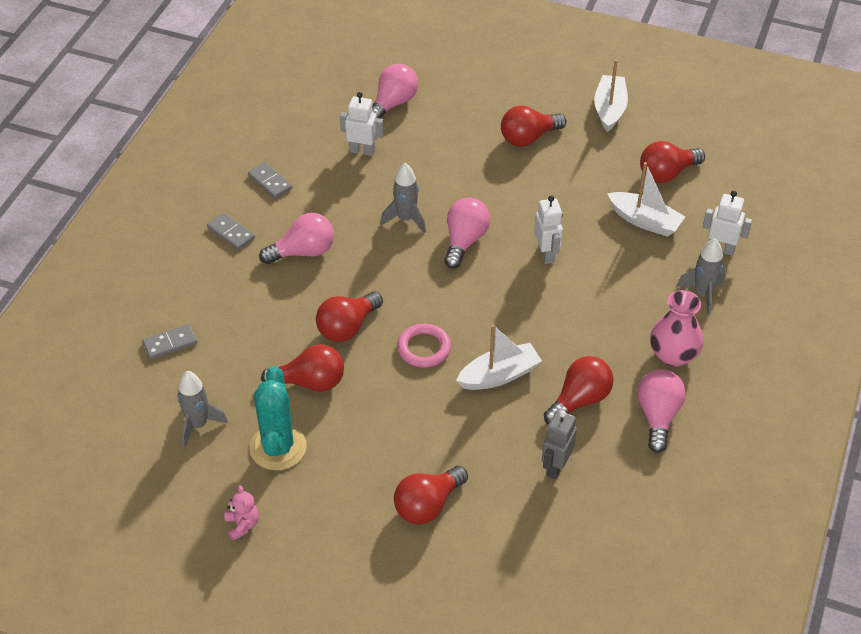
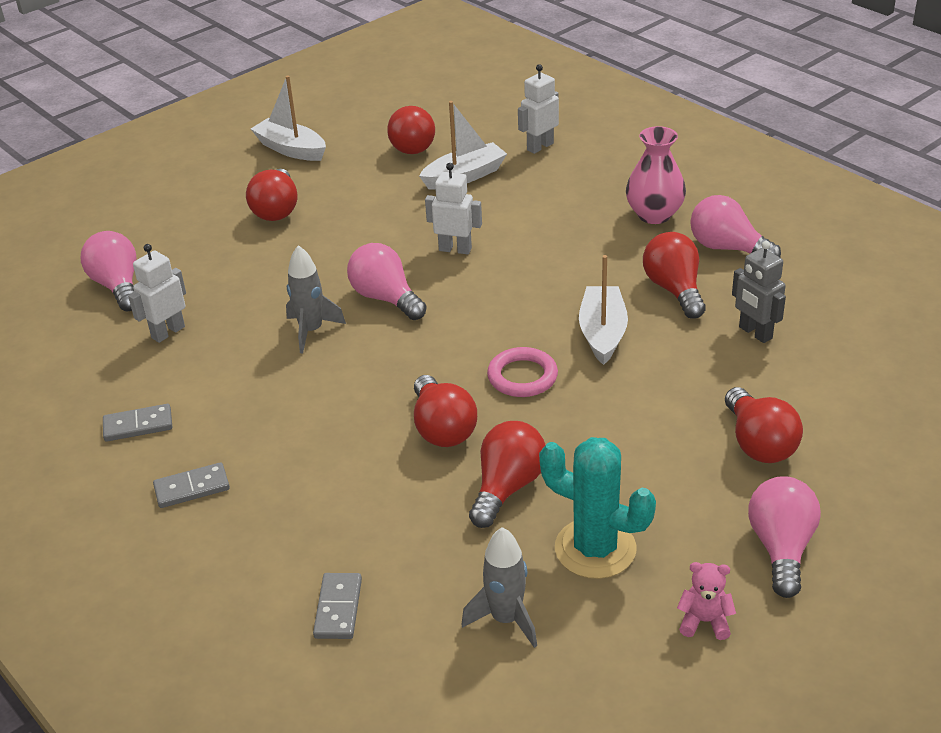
camera: 60 degrees left, 10 degrees down
pink light bulb [259,213,334,264] -> pink light bulb moved to [748,476,821,598]
grey rocket [677,238,725,315] -> none

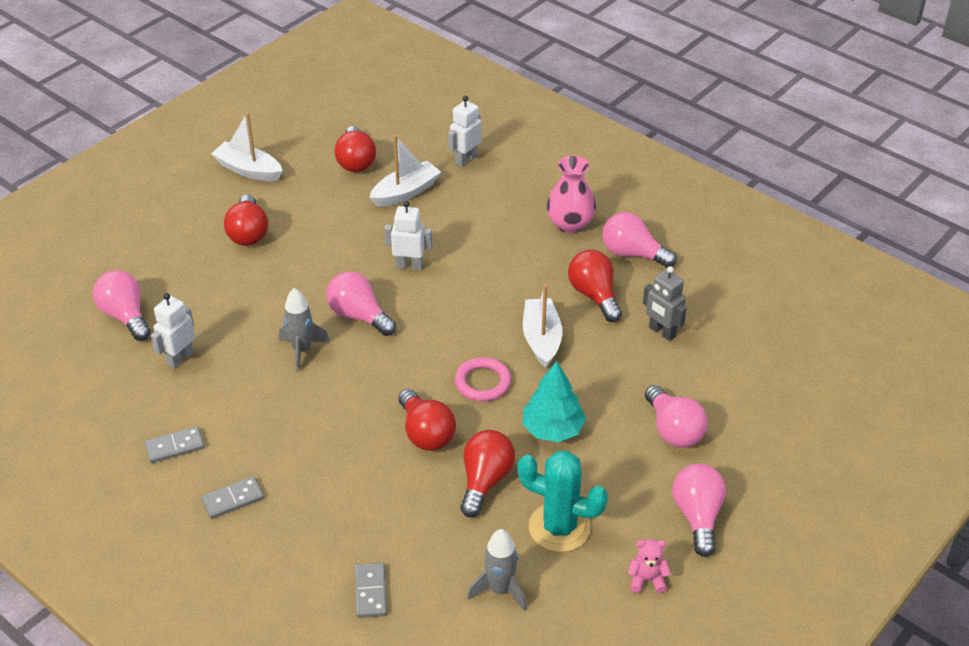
camera: 10 degrees left, 5 degrees up
red light bulb [725,387,803,463] -> pink light bulb [645,385,708,448]
none -> turquoise tree [523,361,586,442]

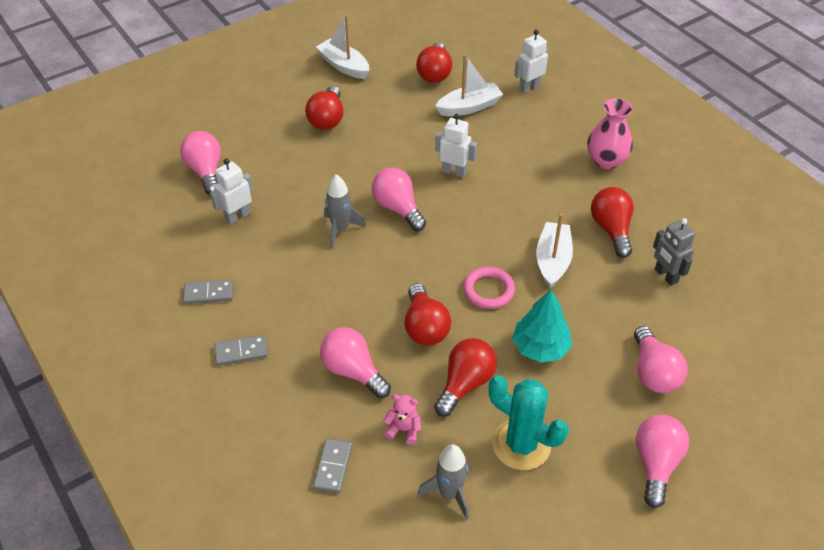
camera: 15 degrees right, 5 degrees up
pink light bulb [603,212,677,268] -> pink light bulb moved to [320,327,391,398]
pink teddy bear [628,539,671,593] -> pink teddy bear moved to [383,394,421,445]

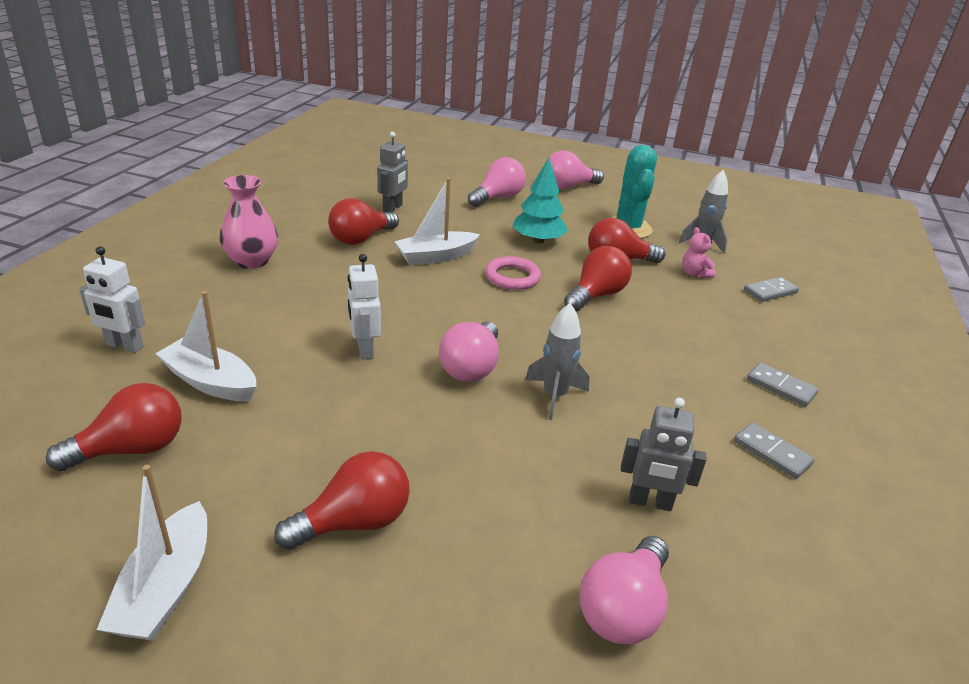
camera: 130 degrees left, 15 degrees down
white robot [210,159,253,225] -> grey robot [621,398,707,511]
pink light bulb [320,327,391,398] -> none

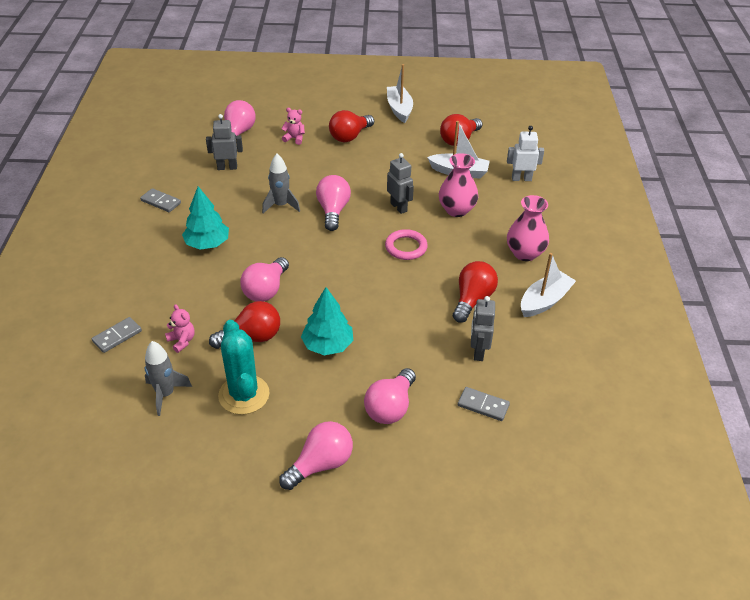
camera: 165 degrees right, 10 degrees up
white robot [348,254,381,359] -> grey robot [387,153,414,214]
white boat [394,178,480,265] -> white boat moved to [521,253,576,317]
pink ring [485,256,541,290] -> pink ring moved to [385,229,428,260]
red light bulb [564,246,632,311] -> pink light bulb [240,257,289,301]
grey domino [747,362,819,407] -> grey domino moved to [458,387,510,421]
none -> turquoise tree [182,186,229,250]
none -> pink teddy bear [281,108,305,145]
none -> pink vase [439,153,478,217]

